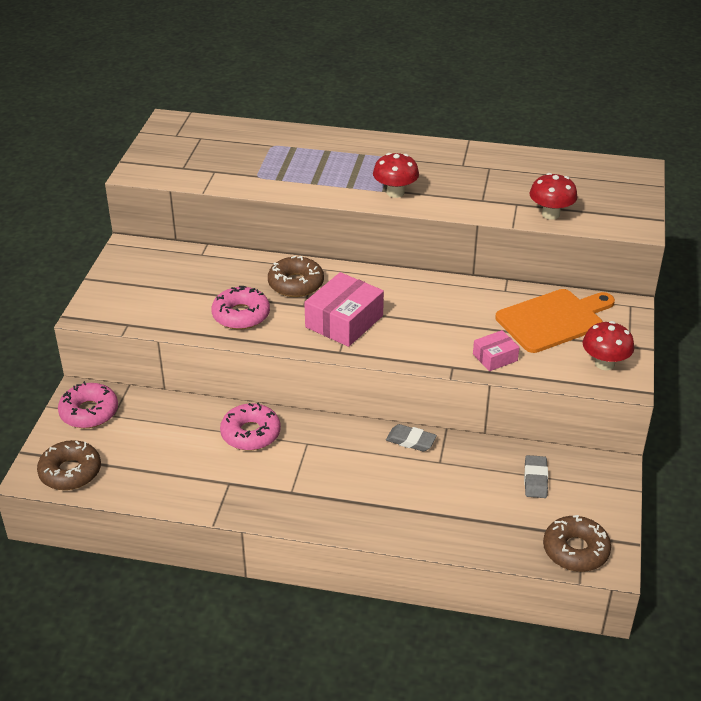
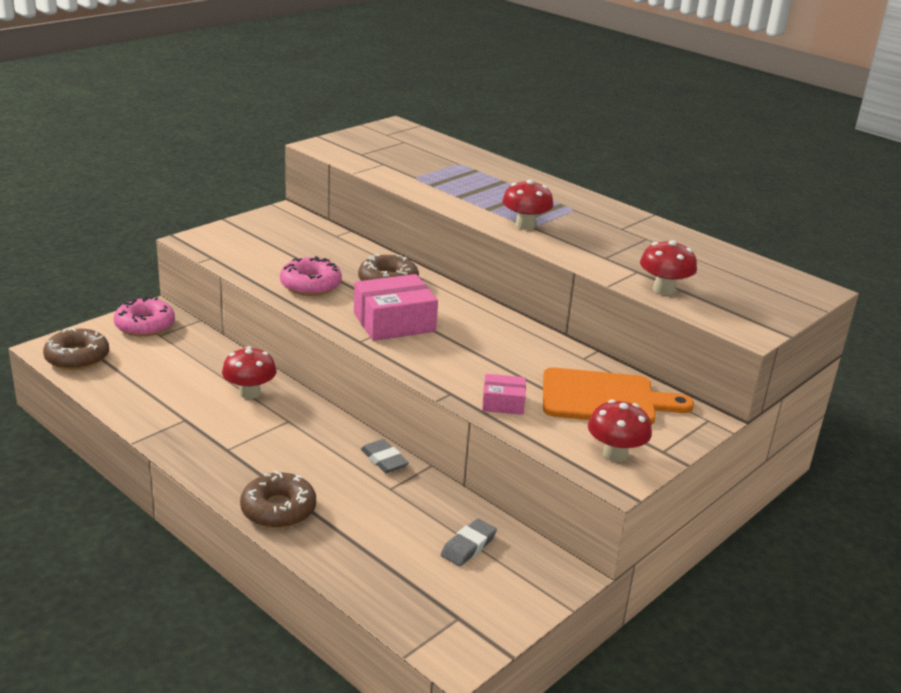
camera: 30 degrees right, 10 degrees down
pink donut [220,402,281,450] -> red mushroom [222,346,277,399]
brown donut [543,515,611,572] -> brown donut moved to [240,471,316,528]

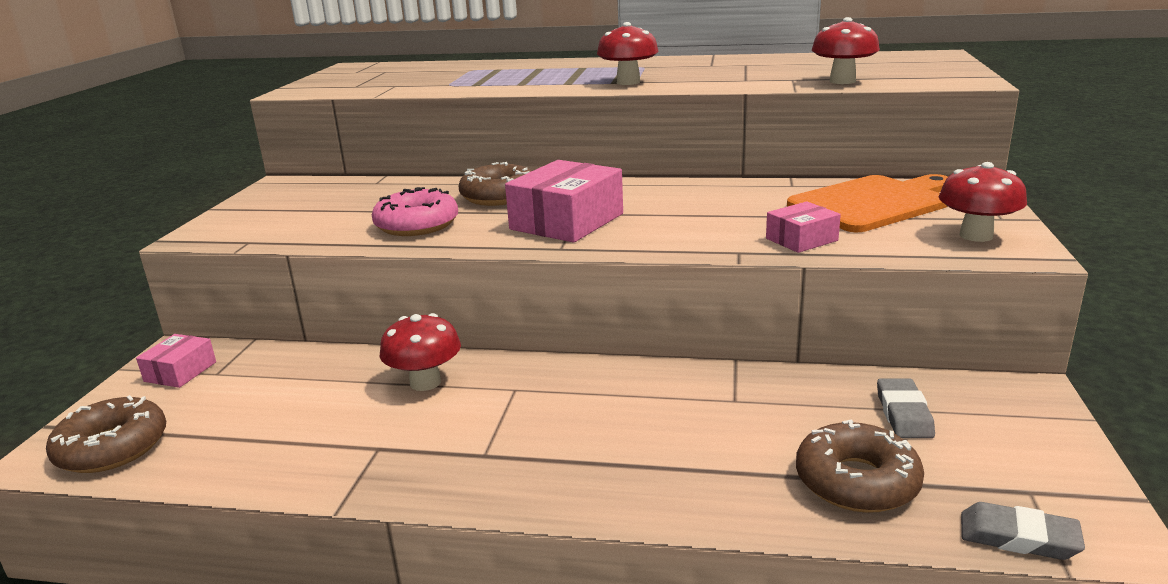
camera: 30 degrees left, 5 degrees down
pink donut [114,297,175,337] -> pink box [136,334,216,388]
brown donut [240,471,316,528] -> brown donut moved to [796,419,924,513]
grey eraser [361,439,409,473] -> grey eraser moved to [961,502,1085,560]

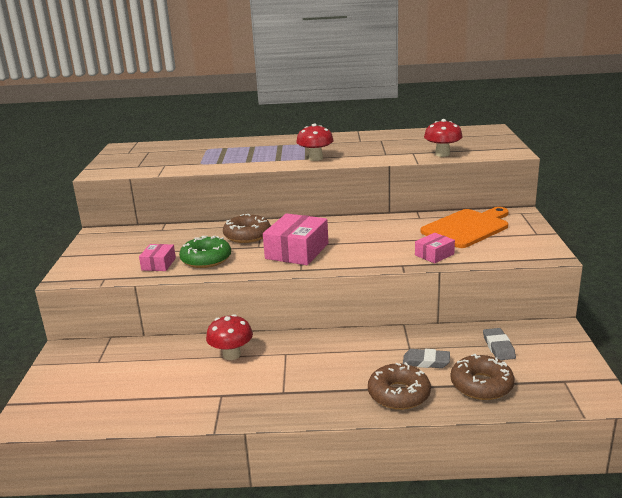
camera: 10 degrees left, 0 degrees up
brown donut [46,395,166,473] -> brown donut moved to [368,362,431,410]
pink box [136,334,216,388] -> pink box moved to [139,244,176,271]
pink donut [372,187,458,236] -> green donut [179,236,231,268]
red mushroom [938,162,1027,242] -> none
grey eraser [961,502,1085,560] -> grey eraser moved to [403,349,450,368]

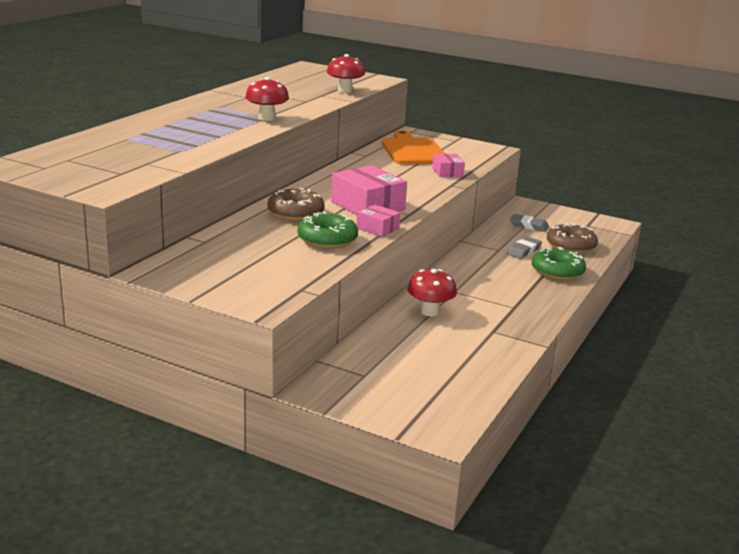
camera: 65 degrees left, 0 degrees up
pink box [139,244,176,271] -> pink box moved to [356,204,401,237]
brown donut [368,362,431,410] -> green donut [532,247,586,280]

